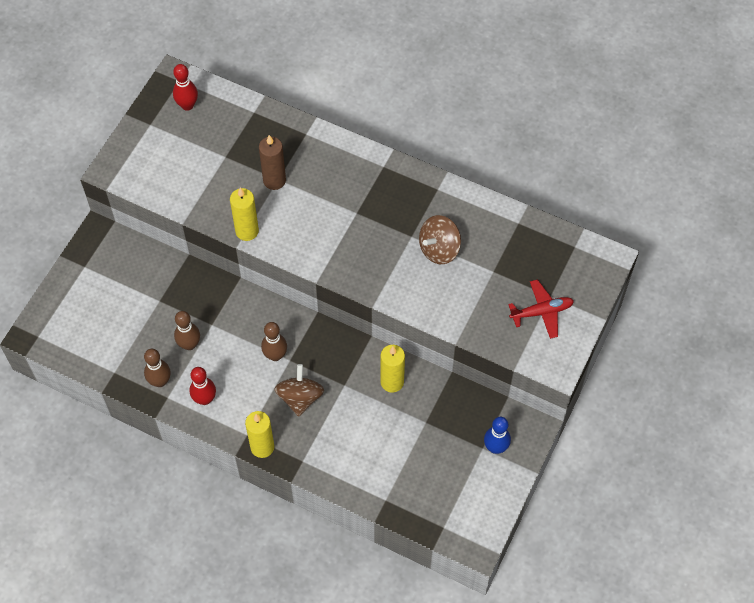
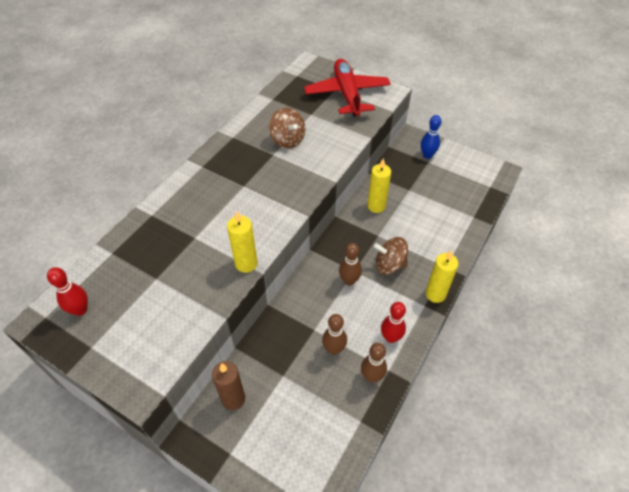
camera: 85 degrees left, 10 degrees down
brown candle [259,135,286,190] -> brown candle moved to [212,361,245,410]
red plane [508,279,574,339] -> red plane [304,59,391,117], size x1.82

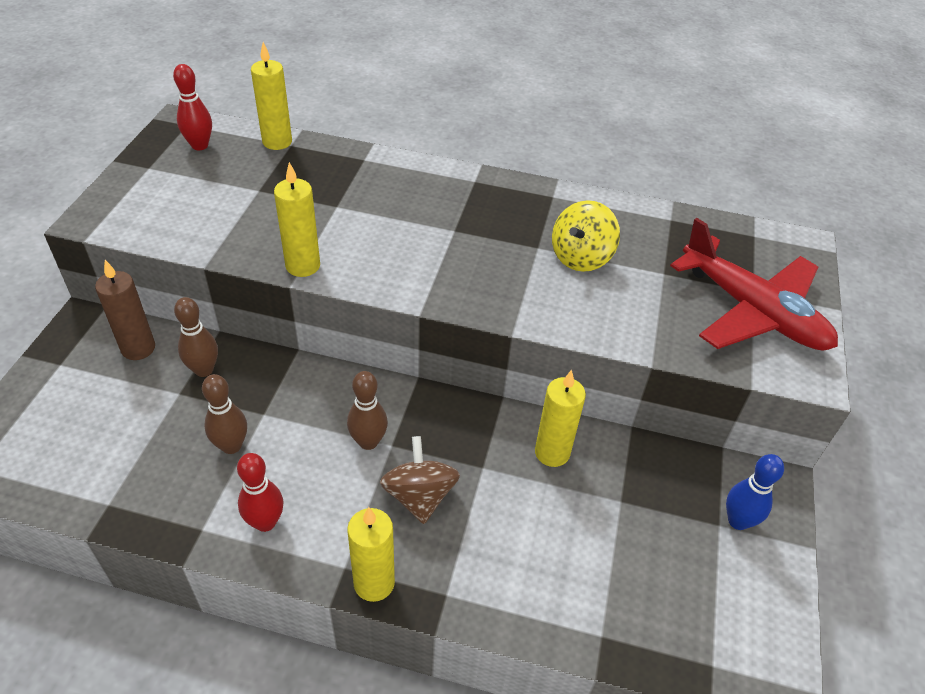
camera: 70 degrees right, 5 degrees down
brown spinning top [269,108,305,148] -> yellow spinning top [552,200,620,272]
red plane [304,59,391,117] -> red plane turned 75 degrees clockwise [670,218,838,350]
brown bowling pin [361,343,387,383] -> brown bowling pin moved to [174,297,218,377]
none -> yellow candle [251,42,292,150]

